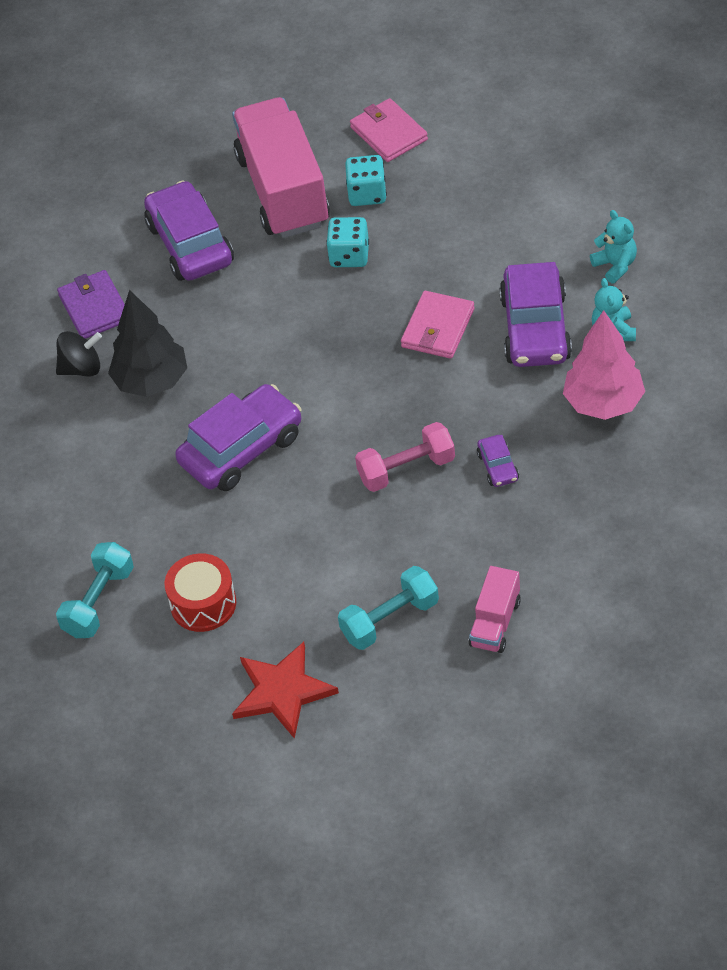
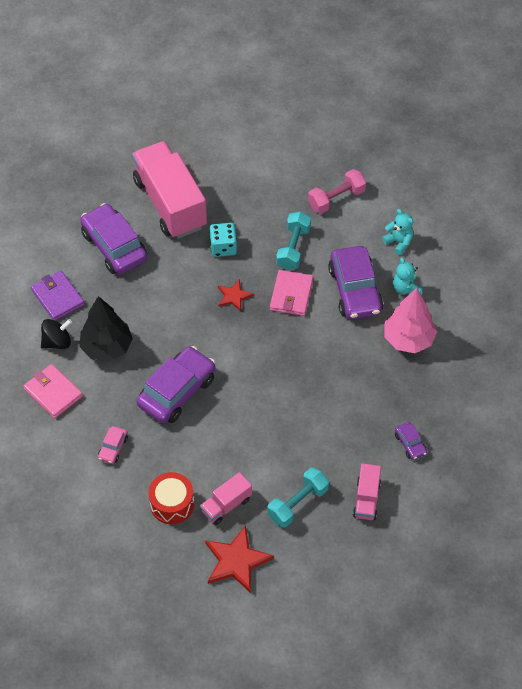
camera: 15 degrees left, 5 degrees up
turquoise dumbbell [56,542,134,638] -> turquoise dumbbell moved to [276,211,311,270]
turquoise dice [345,155,387,206] -> none
pink wallet [350,98,428,162] -> pink wallet moved to [24,364,83,418]
pink dumbbell [355,422,455,492] -> pink dumbbell moved to [308,169,366,214]
purple car [477,435,519,487] -> purple car moved to [395,422,427,460]
none -> pink car [98,426,128,464]
none -> pink truck [200,472,252,525]
none -> red star [218,280,254,312]

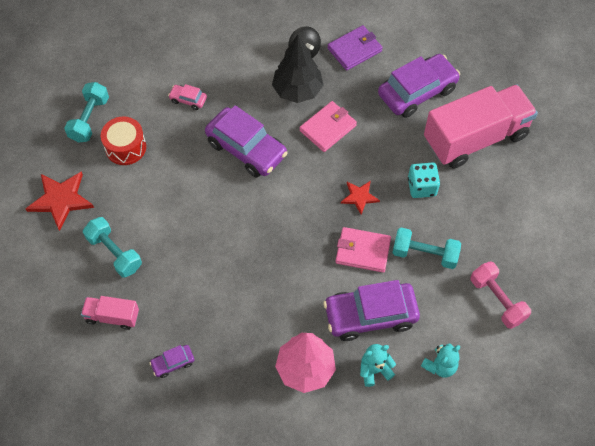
camera: 90 degrees right, 5 degrees up
pink wallet [24,364,83,418] -> pink wallet moved to [300,101,357,152]
pink truck [200,472,252,525] -> none
none -> turquoise dumbbell [64,82,109,143]

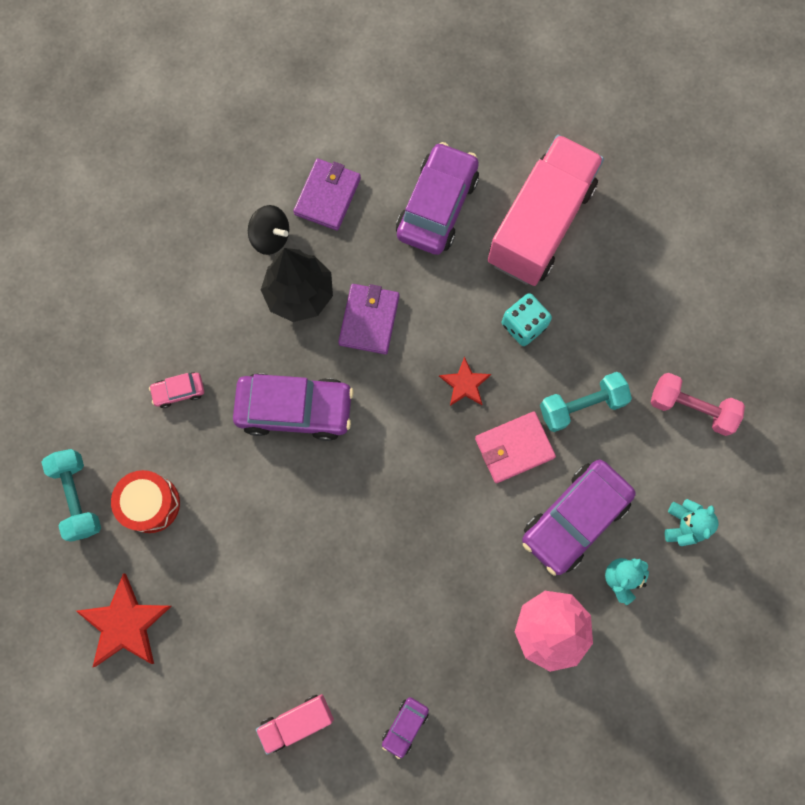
camera: 35 degrees left, 15 degrees up
turquoise dumbbell [83,217,142,278] -> none
pink wallet [300,101,357,152] -> purple wallet [338,284,399,354]

